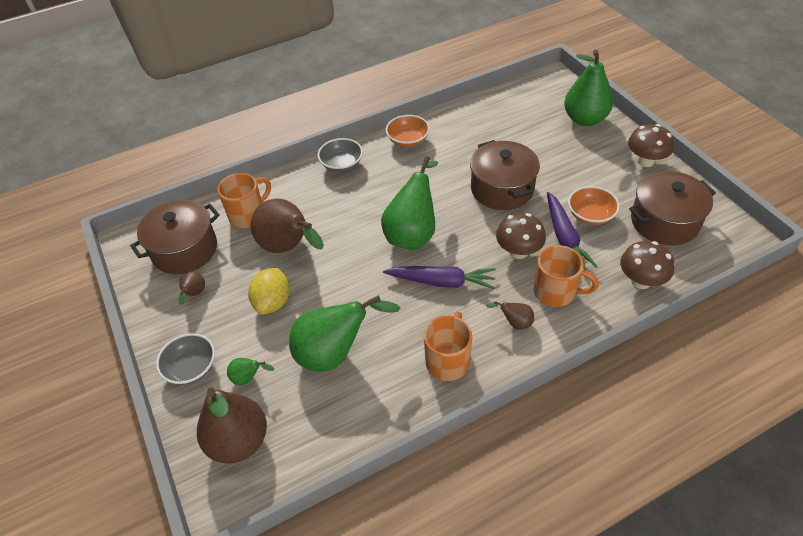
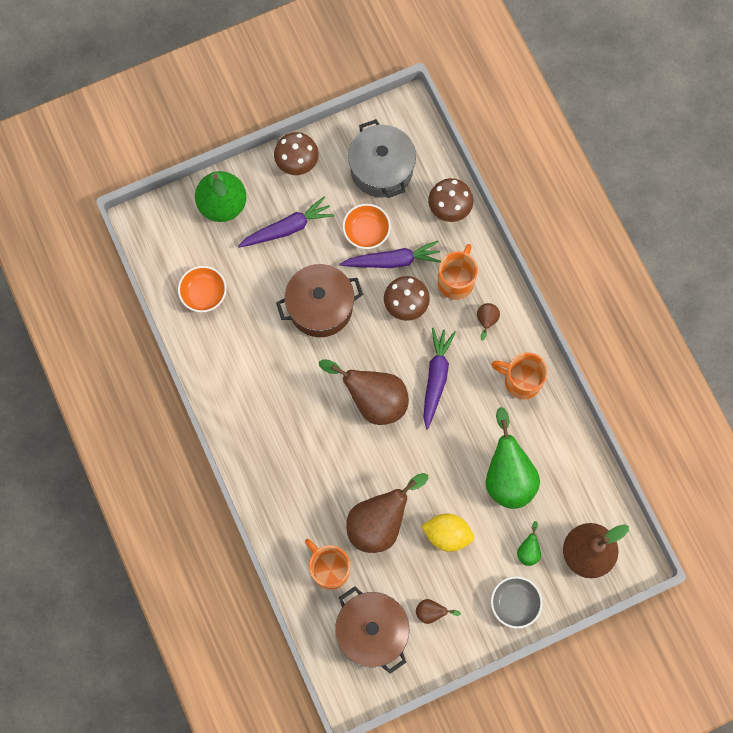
camera: 90 degrees left, 25 degrees up
grey bowl [318,138,363,172] -> none
green pear [381,156,438,250] -> brown pear [319,359,409,425]
orange bowl [386,115,430,147] -> orange bowl moved to [178,266,227,312]
brown pot [629,171,716,245] -> grey pot [348,119,416,198]
none -> purple carrot [238,196,334,248]

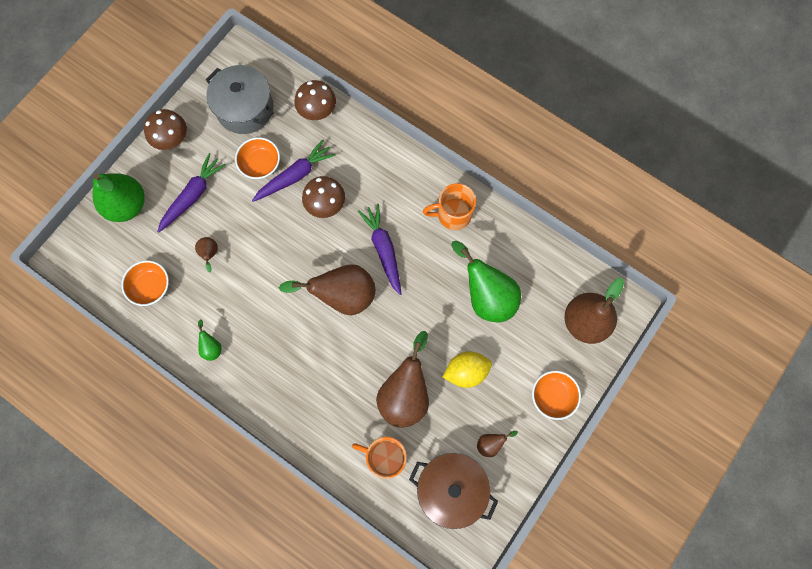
camera: 30 degrees left, 0 degrees up
brown pot [276,264,363,337] -> none
orange mug [438,244,478,300] -> none
brown pear [477,303,500,341] -> brown pear moved to [195,237,218,273]
grey bowl [491,576,543,629] -> orange bowl [532,371,581,420]
green pear [517,521,541,566] -> green pear moved to [198,320,222,361]

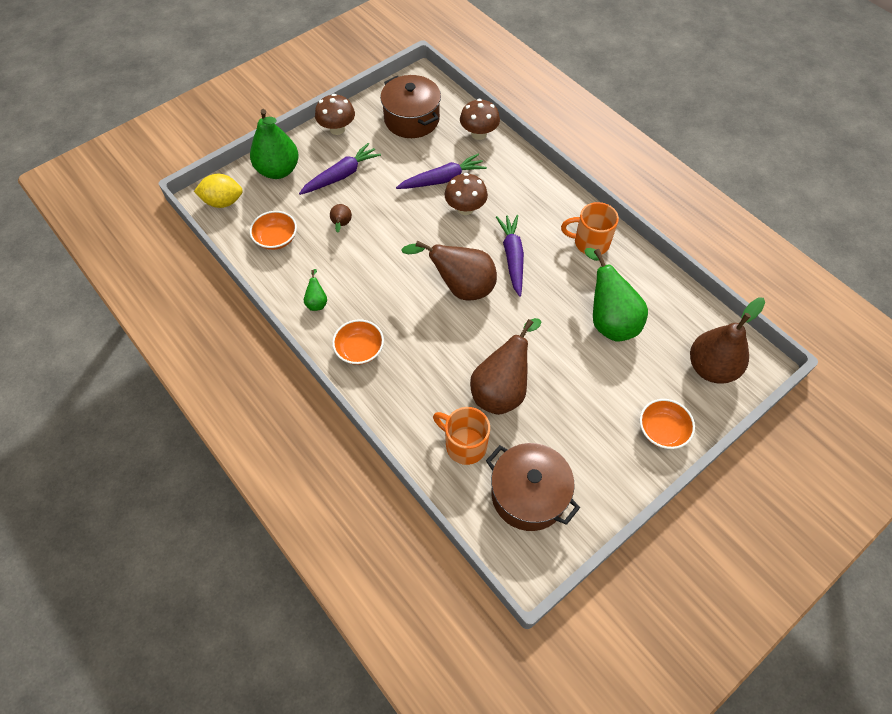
camera: 15 degrees right, 15 degrees down
grey pot [205,65,274,134] -> brown pot [380,75,441,138]
orange bowl [235,137,280,179] -> orange bowl moved to [332,319,384,365]
yellow lemon [443,351,492,388] -> yellow lemon moved to [194,174,243,208]
brown pear [477,431,518,457] -> none

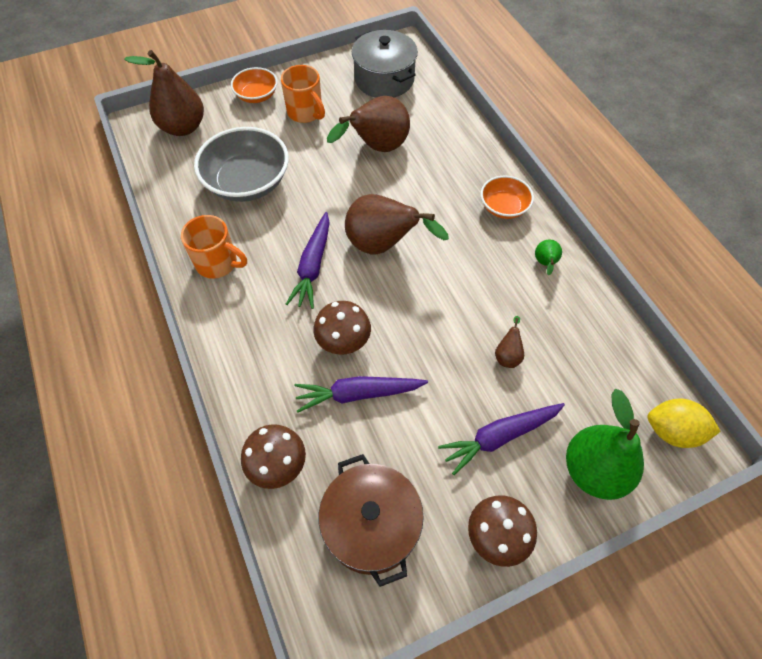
camera: 165 degrees left, 0 degrees up
orange bowl [250,211,297,250] -> none
orange mug [433,407,490,465] -> orange mug moved to [281,65,325,123]
brown pot [486,443,580,531] -> grey pot [352,30,418,98]
green pear [584,248,648,342] -> grey bowl [194,127,289,202]

